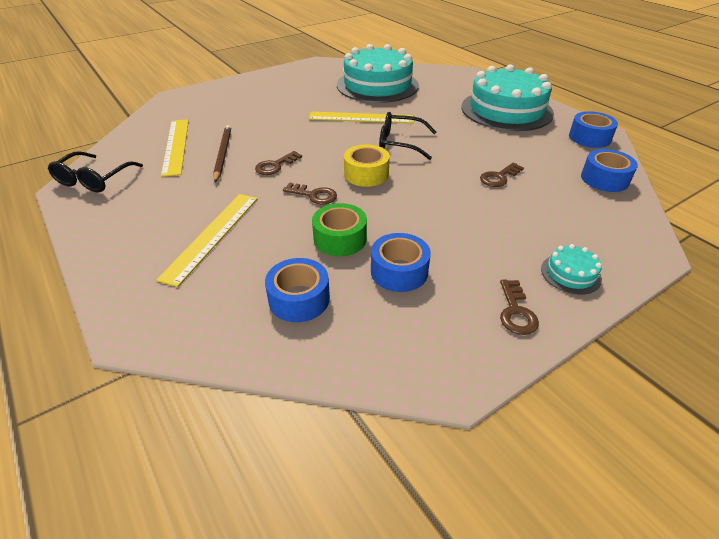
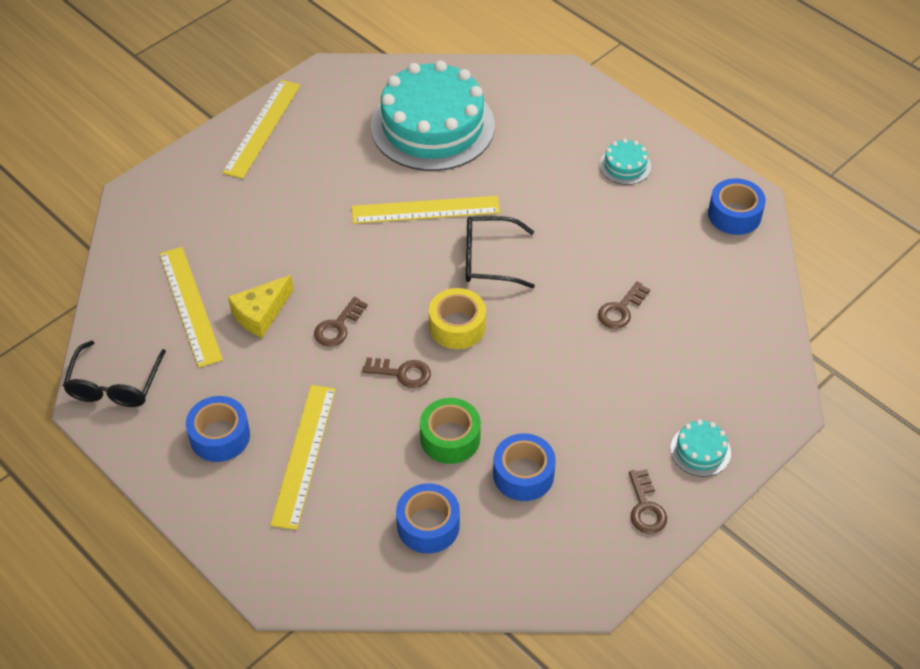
camera: 10 degrees left, 10 degrees up
brown pencil [213,125,231,182] -> yellow cheese [228,275,293,338]
turquoise cake [461,64,554,131] -> turquoise cake [600,139,651,185], size x0.41
blue tape [581,149,638,192] -> blue tape moved to [186,396,250,462]
none -> yellow ruler [222,80,300,179]

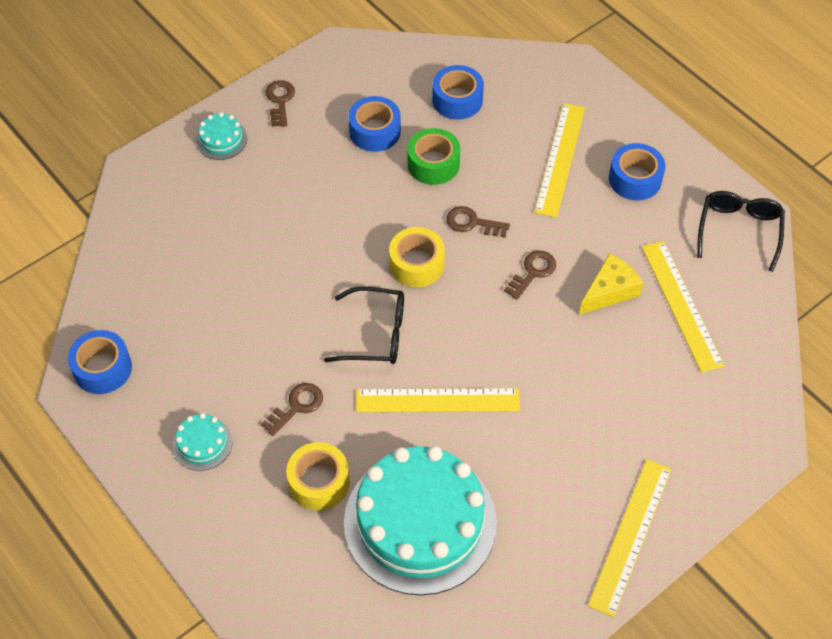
camera: 175 degrees left, 5 degrees up
brown key [598,282,650,329] -> brown key moved to [261,383,323,436]
none -> yellow tape [286,442,350,511]

